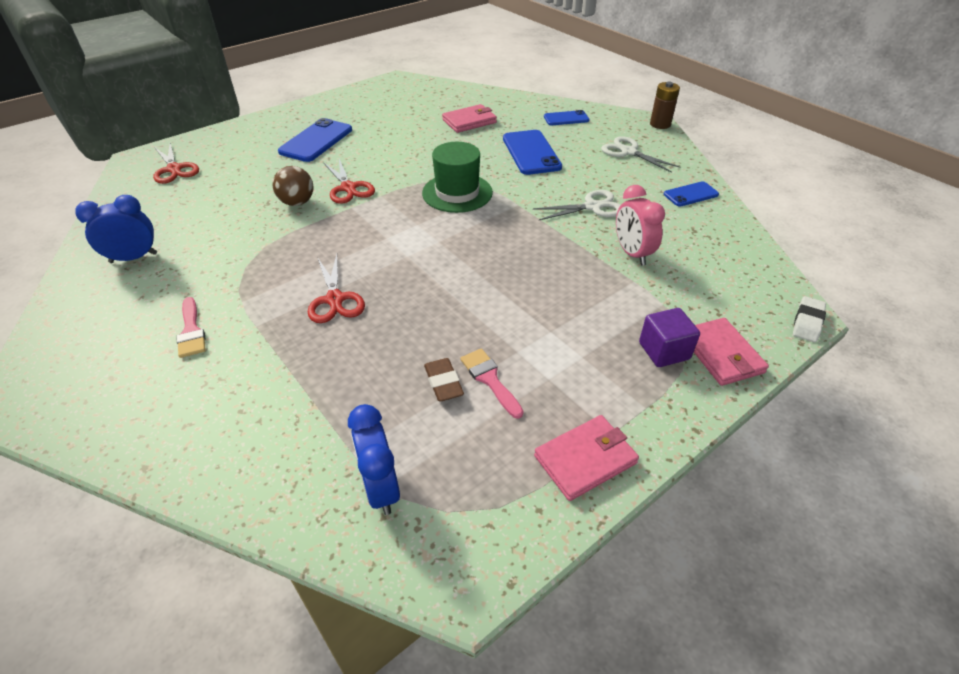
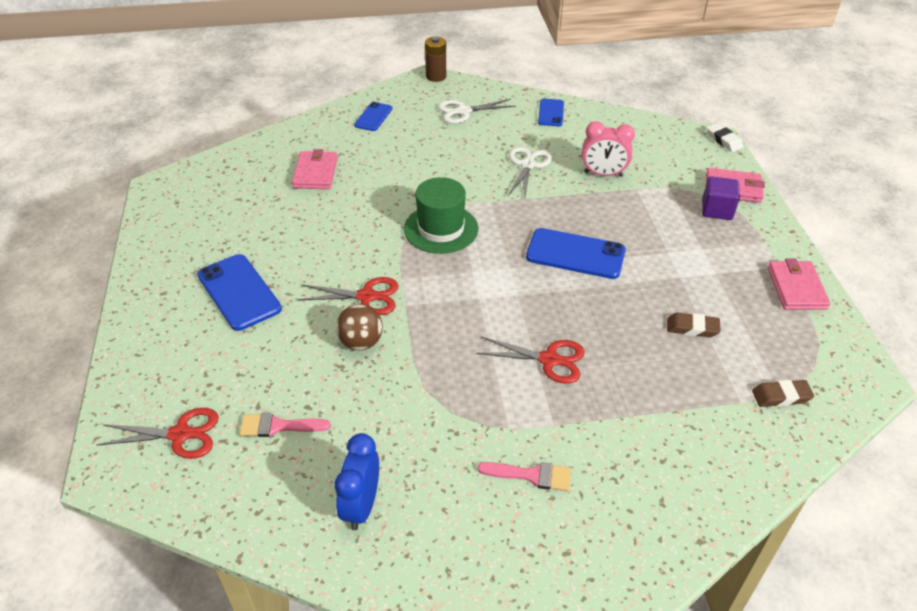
camera: 60 degrees left, 0 degrees up
blue clock [348,404,400,515] -> brown eraser [752,380,814,407]
pink brush [460,348,524,419] -> pink brush moved to [239,413,331,437]
blue phone [503,130,562,175] -> blue phone moved to [526,228,626,279]

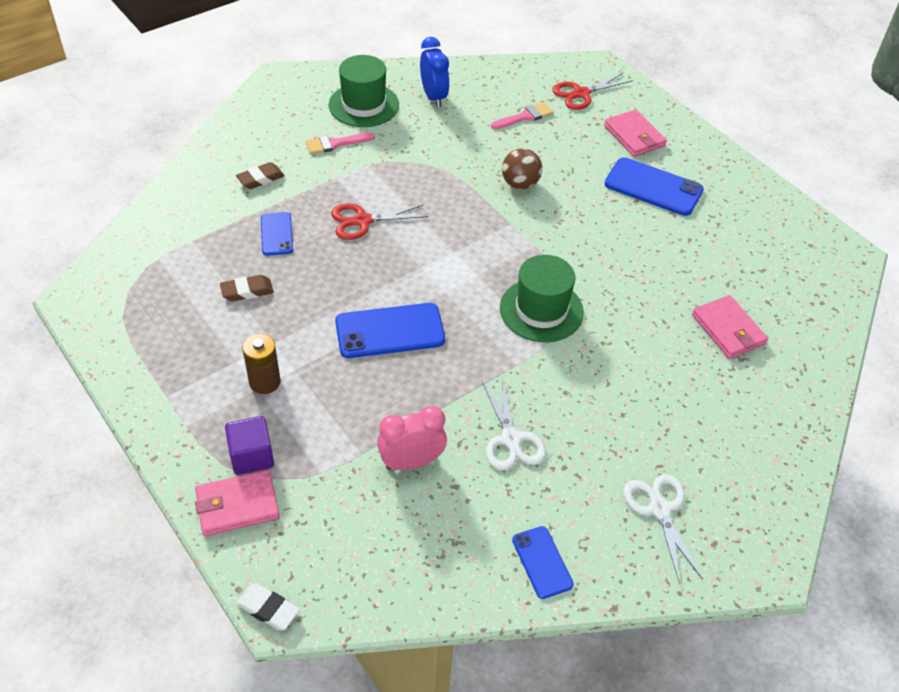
camera: 150 degrees right, 5 degrees up
red scissors [297,277,399,315] -> none
blue phone [354,102,392,131] -> blue phone moved to [261,212,293,256]
brown battery [425,37,446,82] -> brown battery moved to [242,334,281,394]
white scissors [438,99,516,124] -> white scissors turned 60 degrees counterclockwise [624,474,703,584]
brown eraser [752,380,814,407] -> brown eraser moved to [236,162,285,189]
pink wallet [768,259,830,310] -> pink wallet moved to [604,110,667,157]
none -> green hat [329,55,399,127]

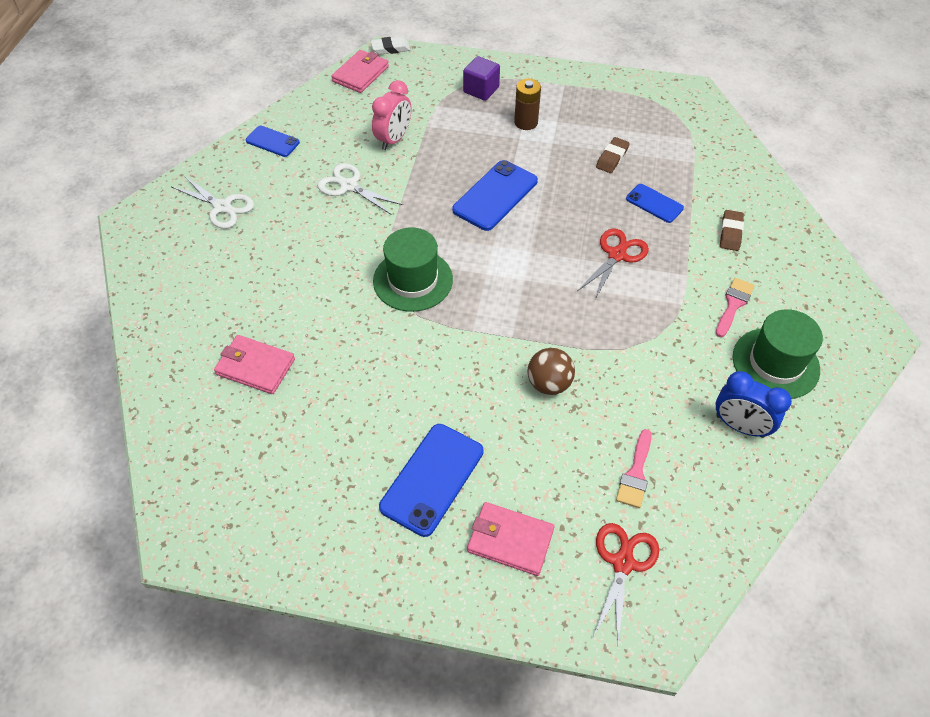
camera: 140 degrees right, 5 degrees up
pink wallet [195,470,280,536] -> pink wallet moved to [331,50,389,93]
blue phone [605,157,704,216] -> blue phone turned 45 degrees counterclockwise [379,424,483,537]

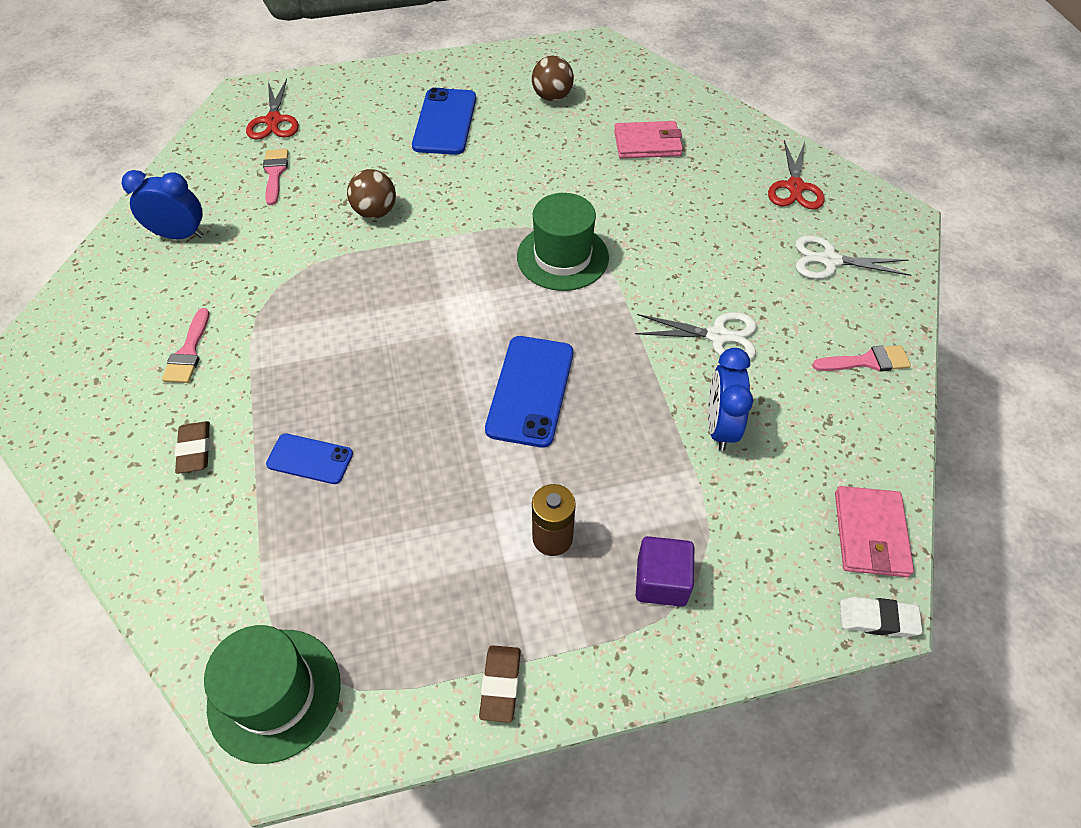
camera: 155 degrees right, 0 degrees up
blue phone [246,126,300,157] -> pink brush [812,345,911,372]
white eraser [371,36,410,55] -> white eraser turned 45 degrees clockwise [839,597,923,637]
pink clock [372,80,411,150] -> blue clock [708,348,753,451]
pink wallet [467,502,555,576] -> none
red scissors [577,228,649,301] -> red scissors moved to [768,140,825,209]
brown eraser [596,137,630,173] -> brown eraser moved to [479,645,521,723]
green hat [733,309,823,399] -> green hat moved to [204,625,341,764]
none -> brown ball [532,56,574,101]

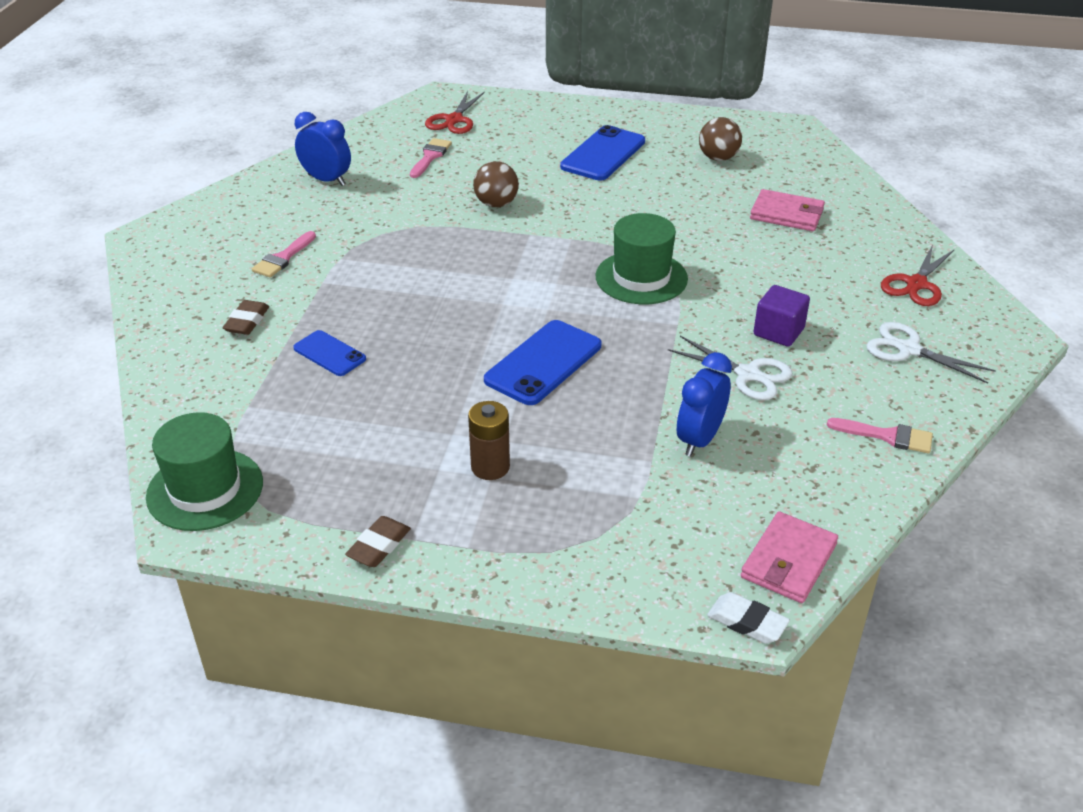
camera: 25 degrees right, 15 degrees down
purple cube [636,536,694,607] -> purple cube moved to [754,285,810,347]

